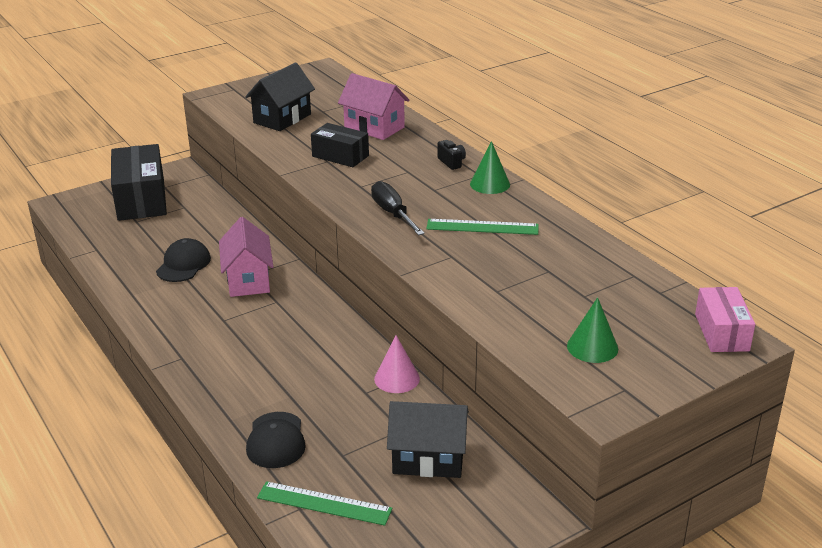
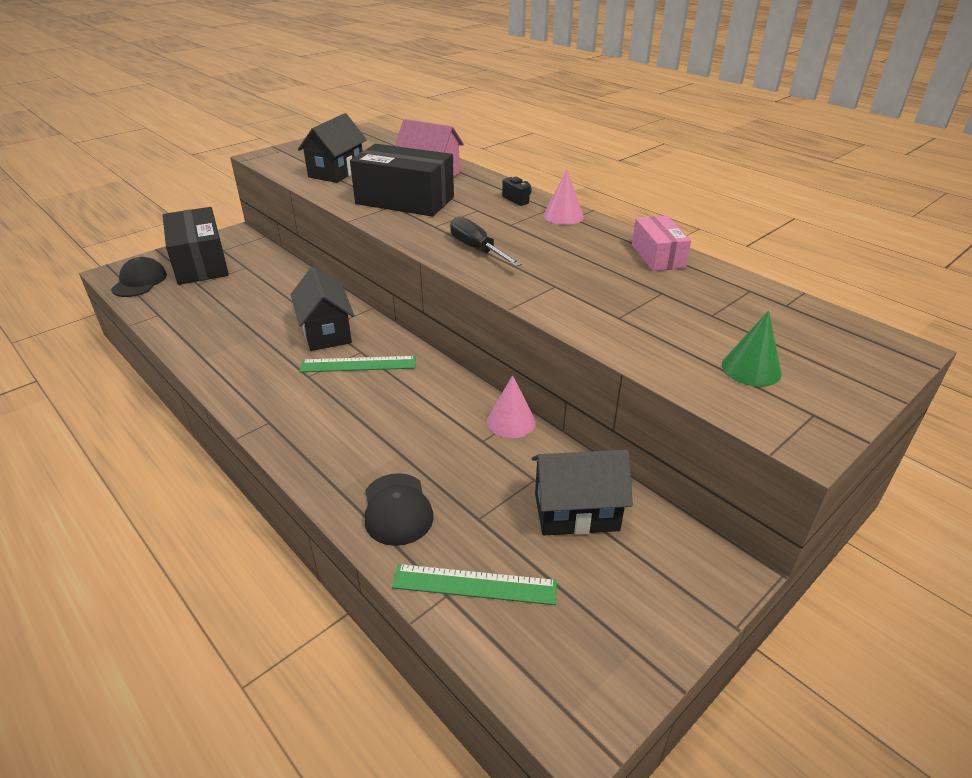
camera: 10 degrees left, 5 degrees up
black cap [156,238,211,282] -> black cap moved to [111,257,167,297]
pink house [219,217,273,297] -> black house [291,266,355,351]
black box [311,123,369,167] -> black box [350,144,454,217], size x1.72
green ruler [426,219,539,235] -> green ruler moved to [299,356,416,372]
green cone [470,141,510,194] -> pink cone [543,170,584,225]
pink box [695,287,755,352] -> pink box moved to [632,216,691,271]

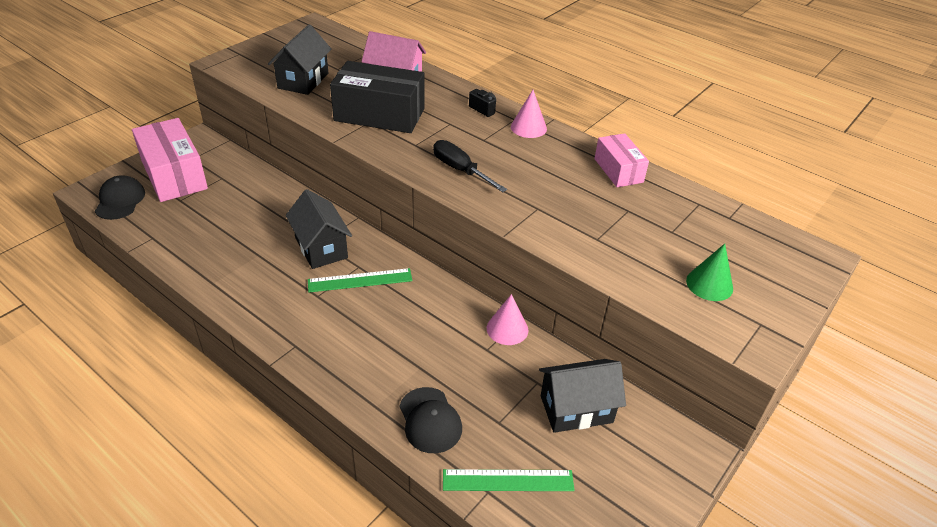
camera: 10 degrees left, 5 degrees up
black box [163,207,229,285] -> pink box [132,118,208,202]

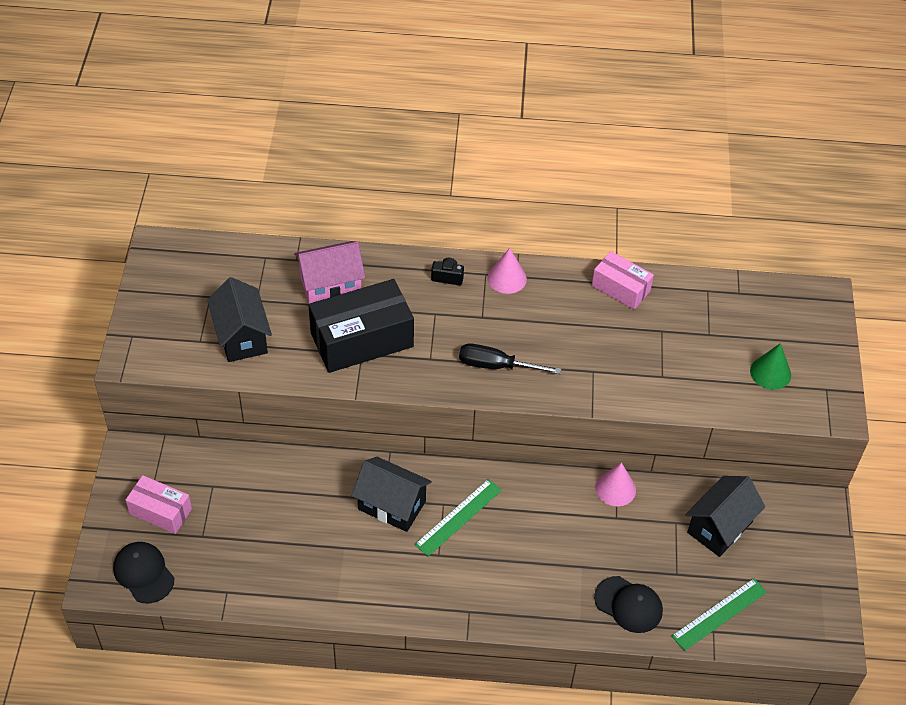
camera: 35 degrees left, 10 degrees up
pink box [132,118,208,202] -> pink box [126,475,192,534], size x0.58

